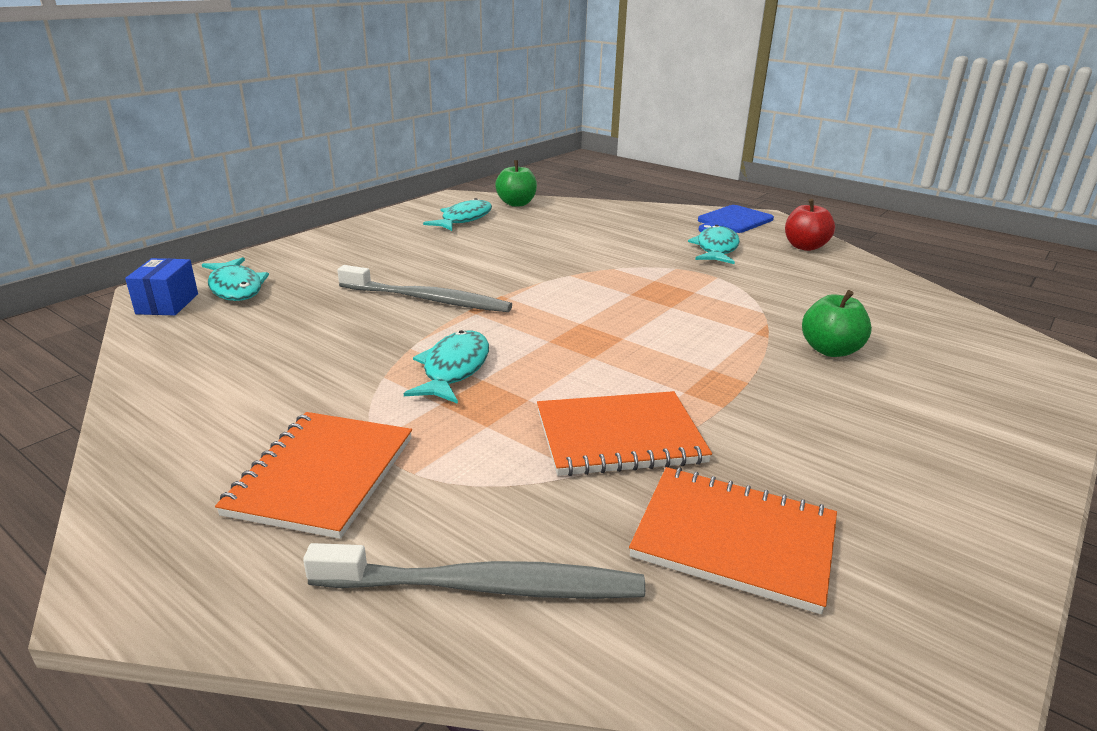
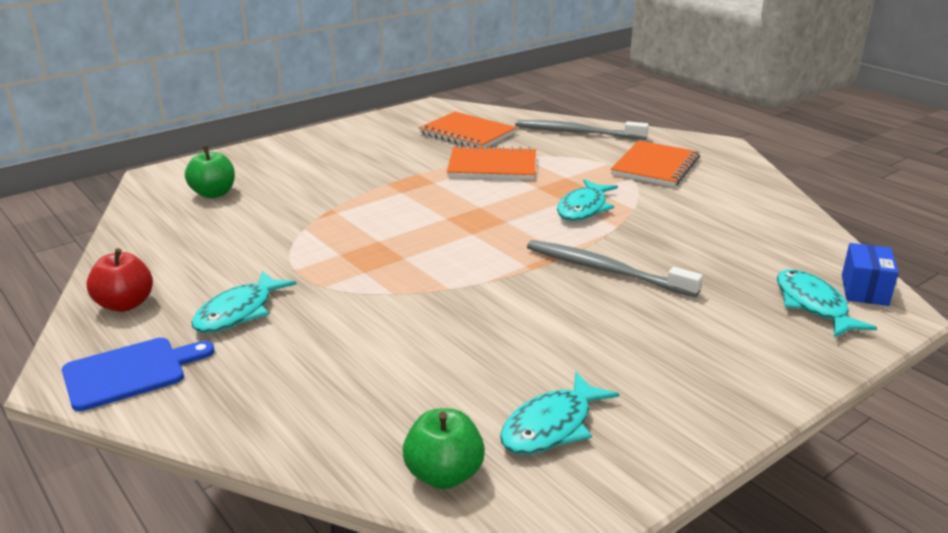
camera: 165 degrees left, 0 degrees up
green apple [802,290,872,357] -> green apple moved to [185,146,235,198]

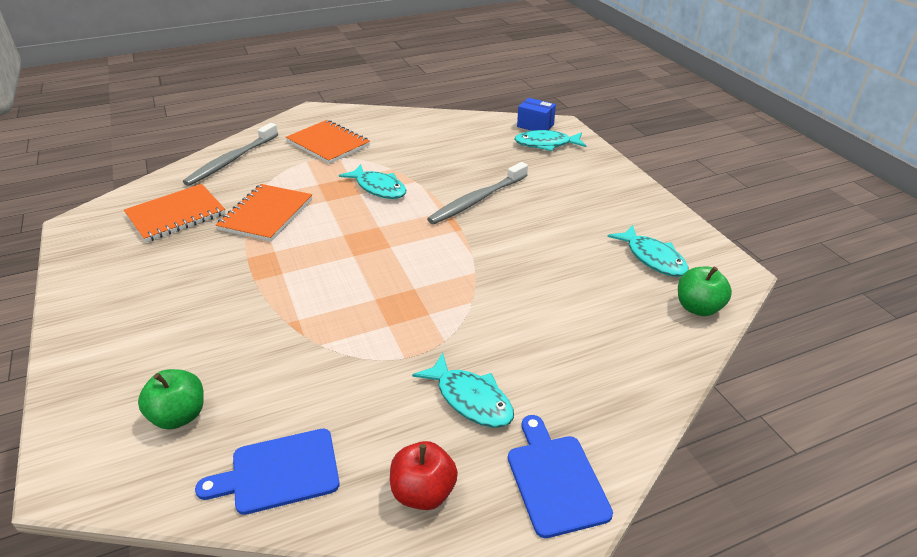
camera: 75 degrees left, 10 degrees up
none -> blue cutting board [195,429,340,515]

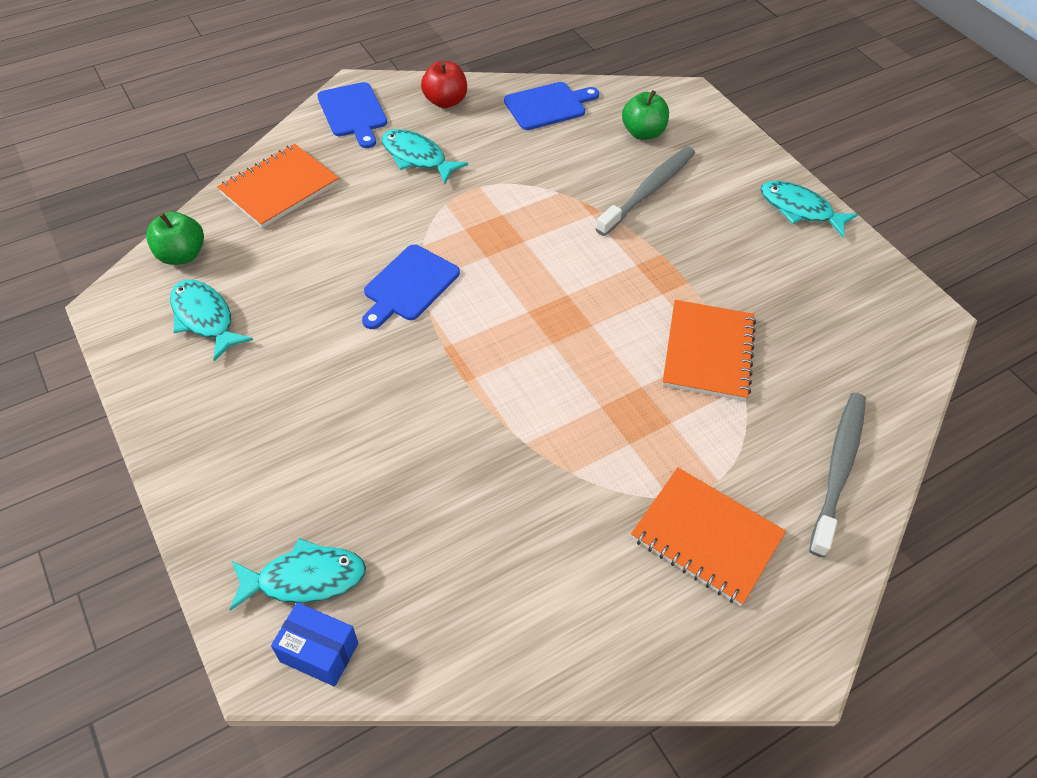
camera: 170 degrees right, 15 degrees up
orange notebook [124,184,226,242] -> orange notebook moved to [217,144,339,228]
turquoise fish [339,164,406,199] -> turquoise fish moved to [761,181,858,237]
grey toothbrush [427,162,528,224] -> grey toothbrush moved to [596,147,695,236]
none -> blue cutting board [362,245,460,329]

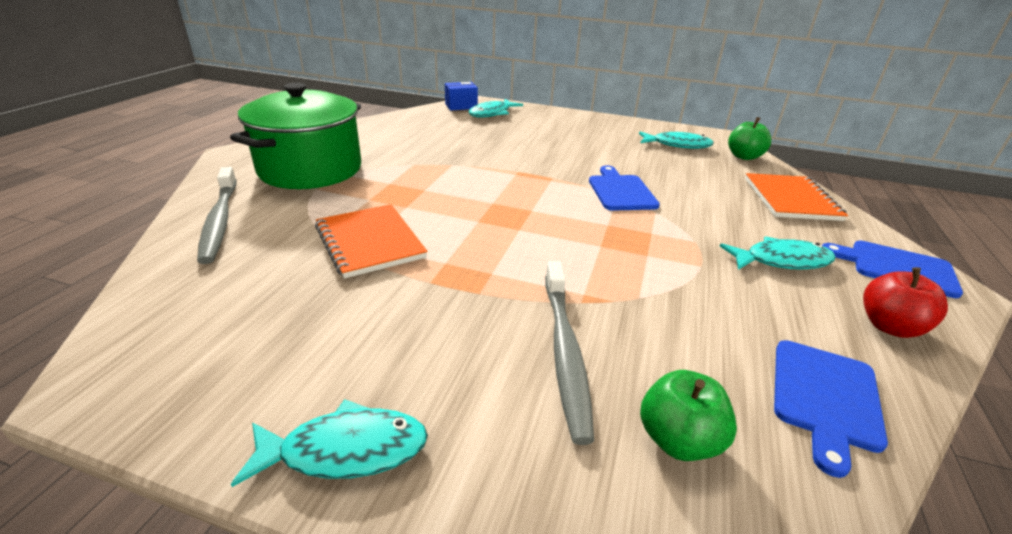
camera: 140 degrees right, 20 degrees down
orange notebook [631,468,786,606] -> green pot [230,83,361,189]

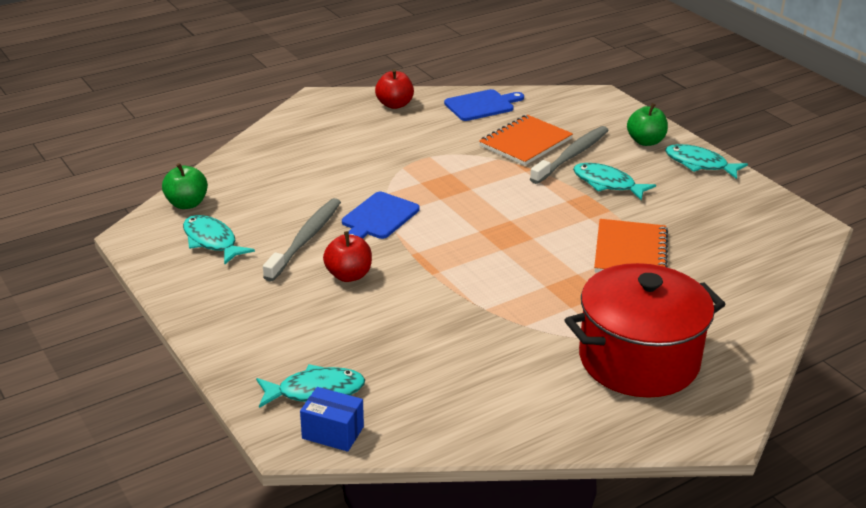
camera: 140 degrees left, 0 degrees up
grey toothbrush [197,167,237,264] -> grey toothbrush moved to [263,198,341,282]
green pot [230,83,361,189] -> red pot [565,263,726,398]
green apple [640,370,737,461] -> green apple moved to [627,103,668,146]
turquoise fish [720,237,836,270] -> turquoise fish moved to [573,163,656,200]
orange notebook [745,173,848,221] -> orange notebook moved to [479,115,573,166]
blue cutting board [822,241,963,298] -> none
none -> red apple [323,231,372,282]

